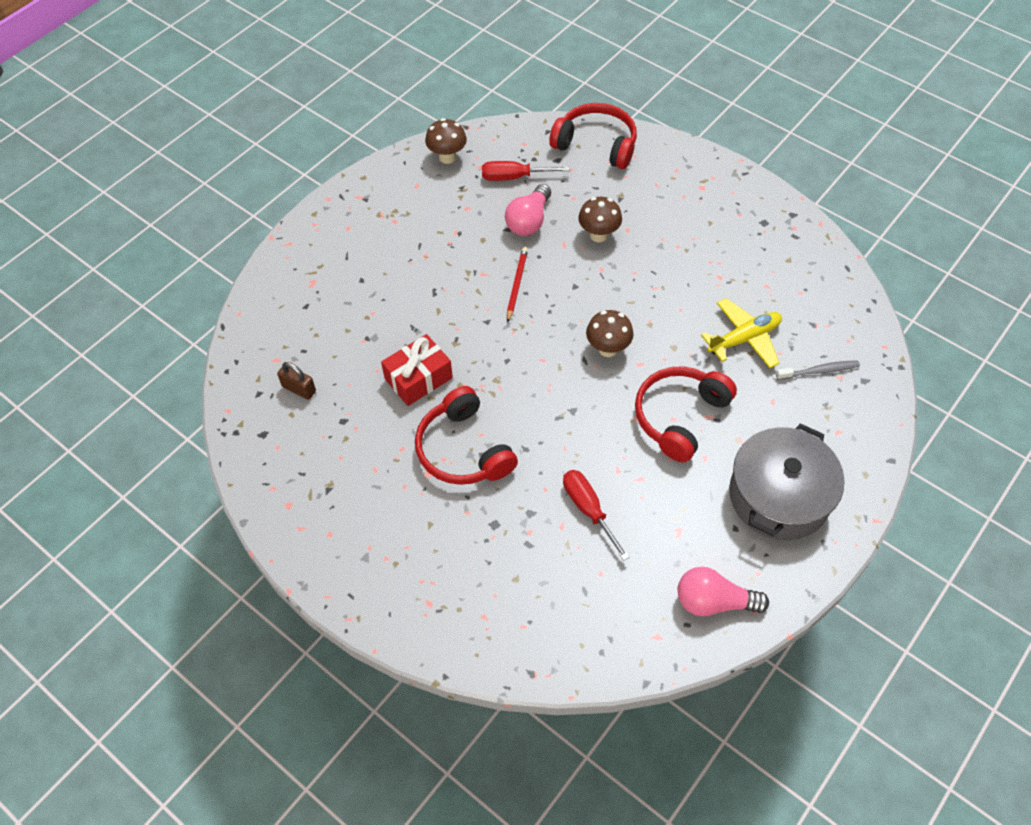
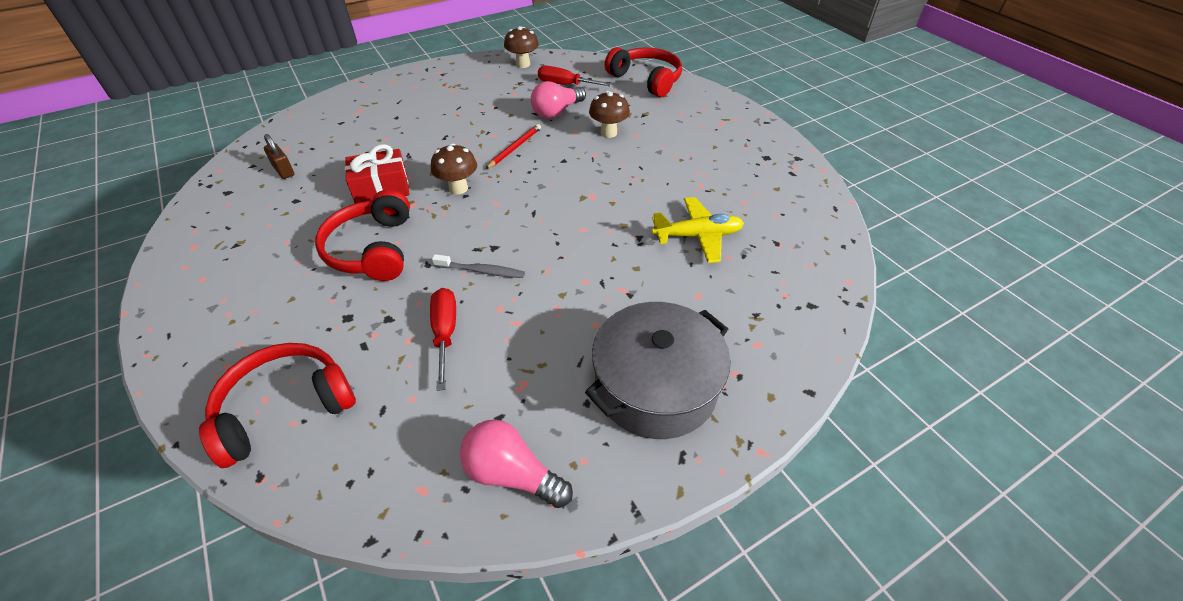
camera: 20 degrees right, 10 degrees down
brown mushroom [586,310,633,357] -> brown mushroom moved to [431,143,477,195]
red headphones [635,366,737,462] -> red headphones moved to [199,343,356,468]
grey toothbrush [776,360,860,380] -> grey toothbrush moved to [432,254,525,278]

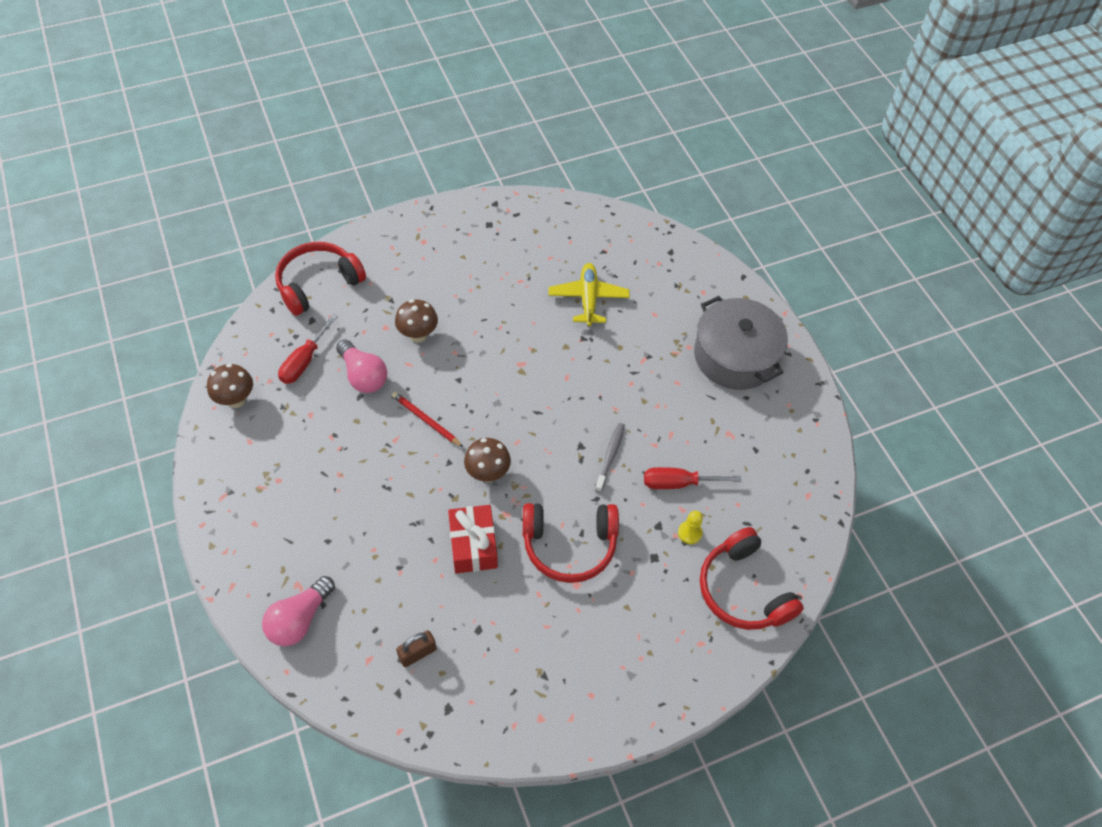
camera: 85 degrees left, 10 degrees up
pink light bulb [460,420,573,508] -> pink light bulb moved to [262,576,335,646]
none -> yellow pawn [678,511,703,544]

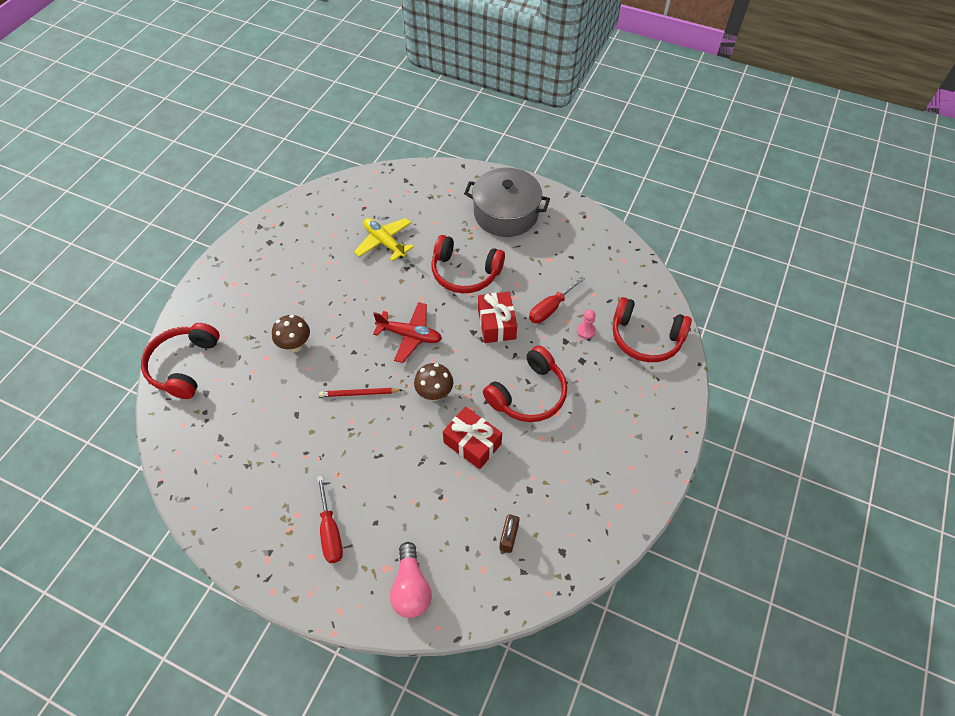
camera: 40 degrees left, 0 degrees up
brown mushroom [207,363,253,408] -> none
red screwdriver [278,314,338,384] -> red screwdriver moved to [317,476,343,563]
pink light bulb [336,340,388,393] -> none
grey toothbrush [595,423,625,493] -> red gift [478,292,517,343]
yellow pawn [678,511,703,544] -> pink pawn [577,310,596,339]
none -> red plane [373,302,442,363]
none -> red headphones [431,235,505,293]

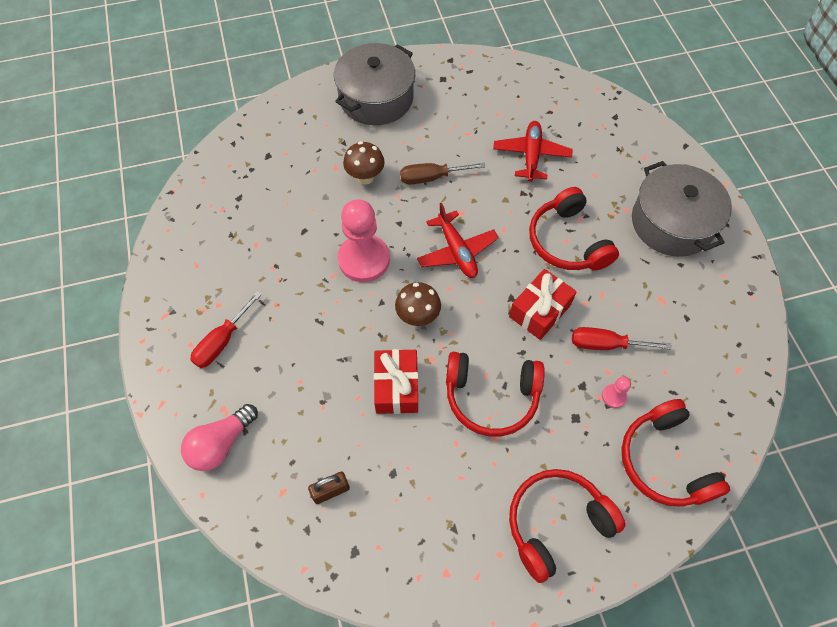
camera: 50 degrees right, 5 degrees up
red headphones [141,323,220,399] -> red headphones moved to [509,469,625,583]
red pencil [319,388,402,397] -> pink pawn [338,199,390,282]
yellow plane [354,218,413,262] -> red plane [493,121,573,182]
none -> grey pot [334,43,415,125]
none -> brown screwdriver [400,163,485,184]

